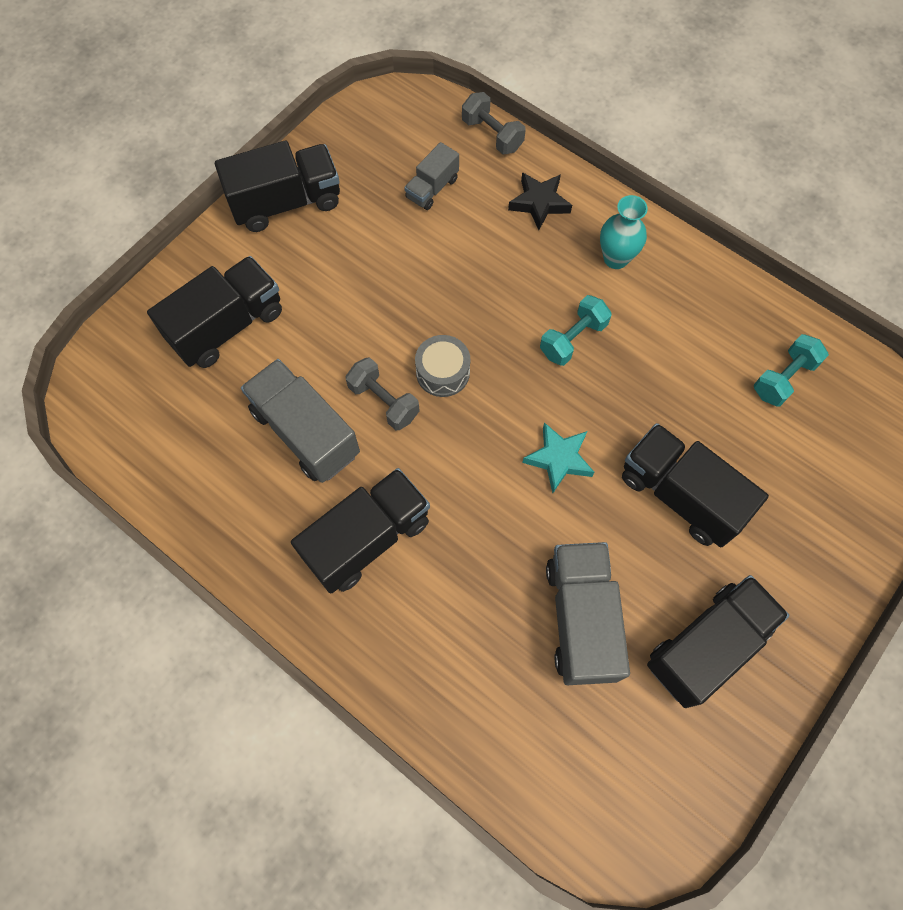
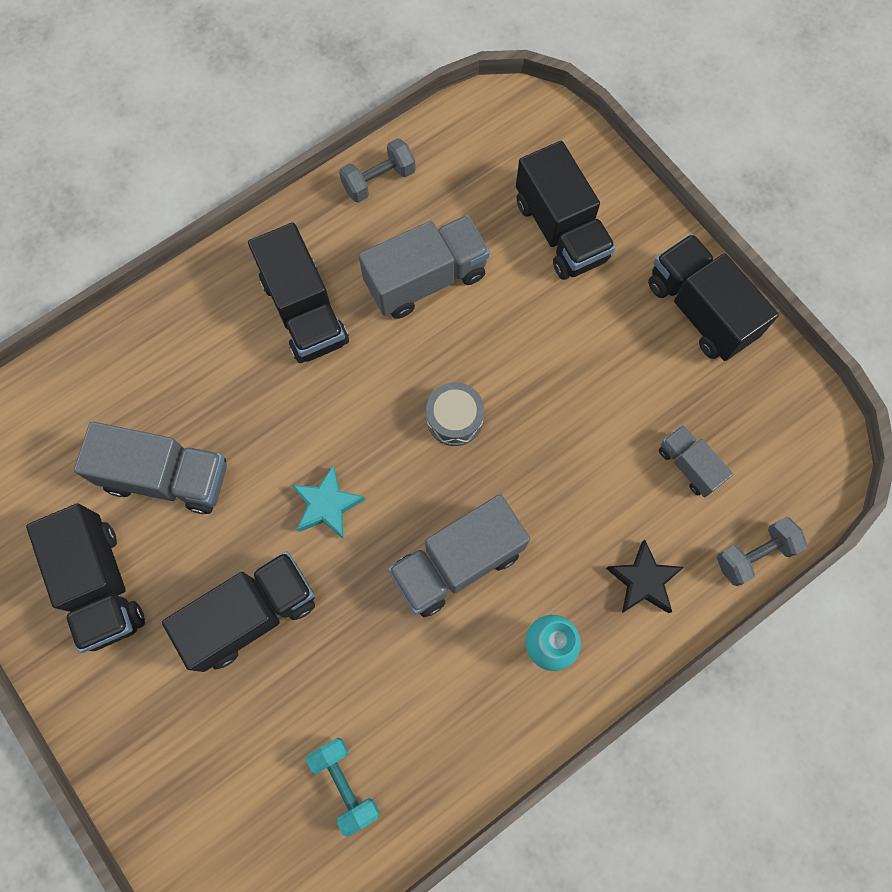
camera: 105 degrees right, 5 degrees up
black truck [215,141,340,232] -> black truck turned 150 degrees clockwise [648,234,779,361]
grey dumbbell [345,357,420,430] -> grey dumbbell moved to [339,138,416,203]
turquoise dumbbell [540,295,612,366] -> grey truck [388,494,530,617]

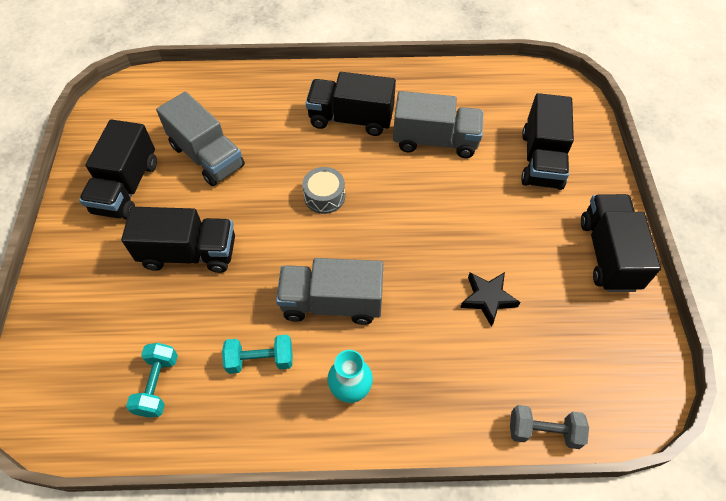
camera: 35 degrees right, 15 degrees down
black truck [248,223,349,363] -> black truck turned 90 degrees clockwise [306,72,396,136]
turquoise star [292,466,365,539] -> none
grey dumbbell [339,138,416,203] -> none
grey drum [426,382,484,446] -> grey drum moved to [302,167,345,214]
black star [606,540,684,613] -> black star moved to [460,272,520,327]
grey truck [659,425,733,497] -> none
none -> turquoise dumbbell [222,335,293,374]

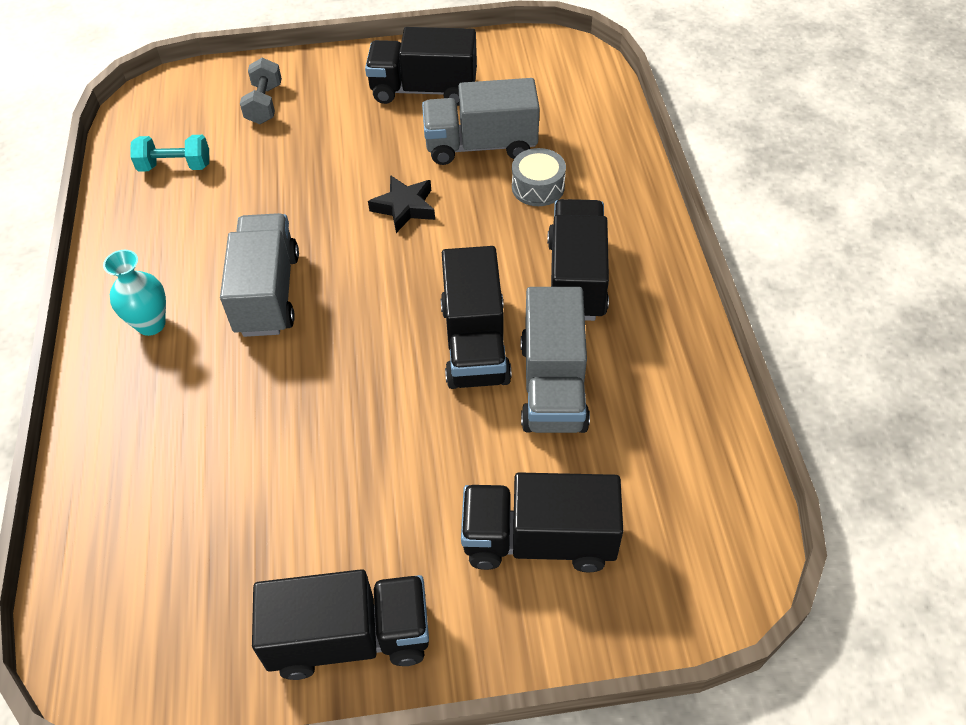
camera: 85 degrees right, 5 degrees down
black truck [121,207,235,273] -> black truck moved to [440,246,512,389]
grey truck [156,92,245,186] -> grey truck turned 45 degrees clockwise [422,78,540,165]
turquoise dumbbell [222,335,293,374] -> none
grey drum [302,167,345,214] -> grey drum moved to [512,148,566,206]
black star [460,272,520,327] -> black star moved to [368,175,435,233]
grey dumbbell [510,405,589,449] -> grey dumbbell moved to [240,58,282,124]

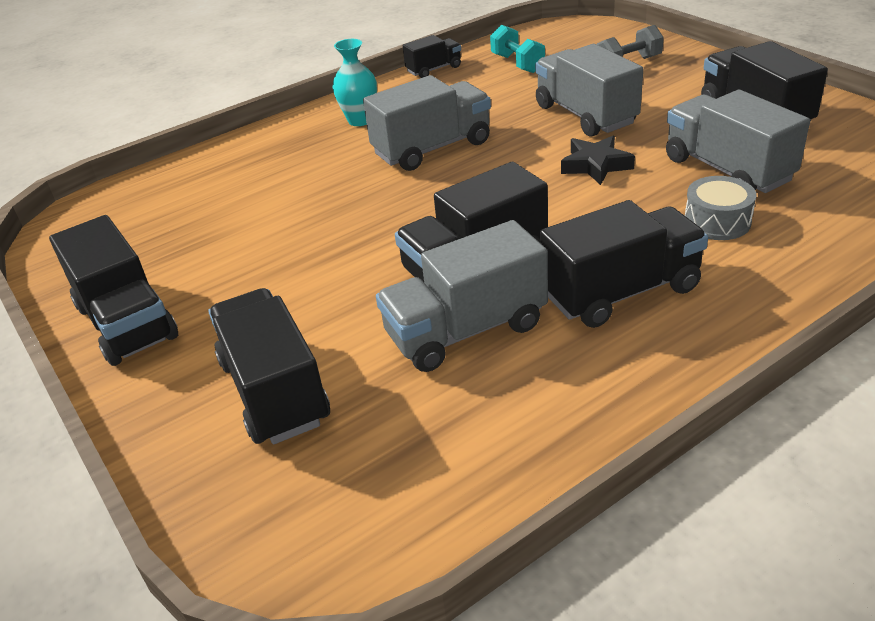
camera: 65 degrees right, 15 degrees down
none -> black truck [403,35,461,78]
none -> grey truck [535,44,643,137]

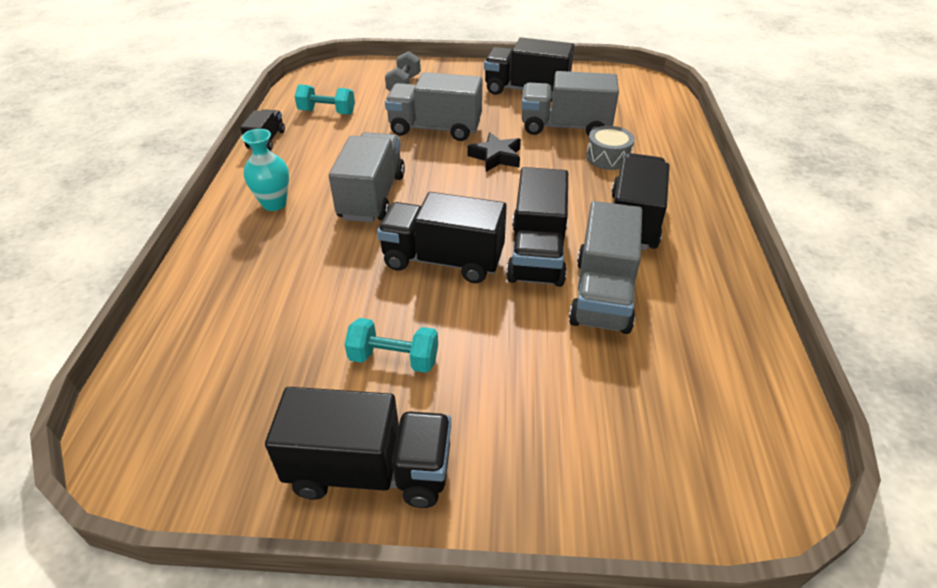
camera: 55 degrees left, 5 degrees up
black truck [208,288,330,444] -> black truck moved to [377,192,507,283]
none -> turquoise dumbbell [344,318,438,373]

